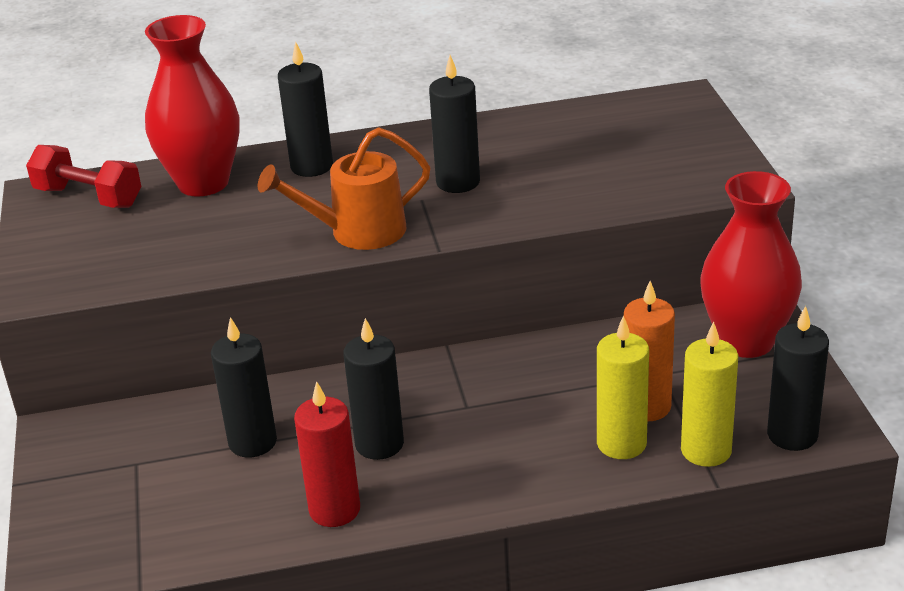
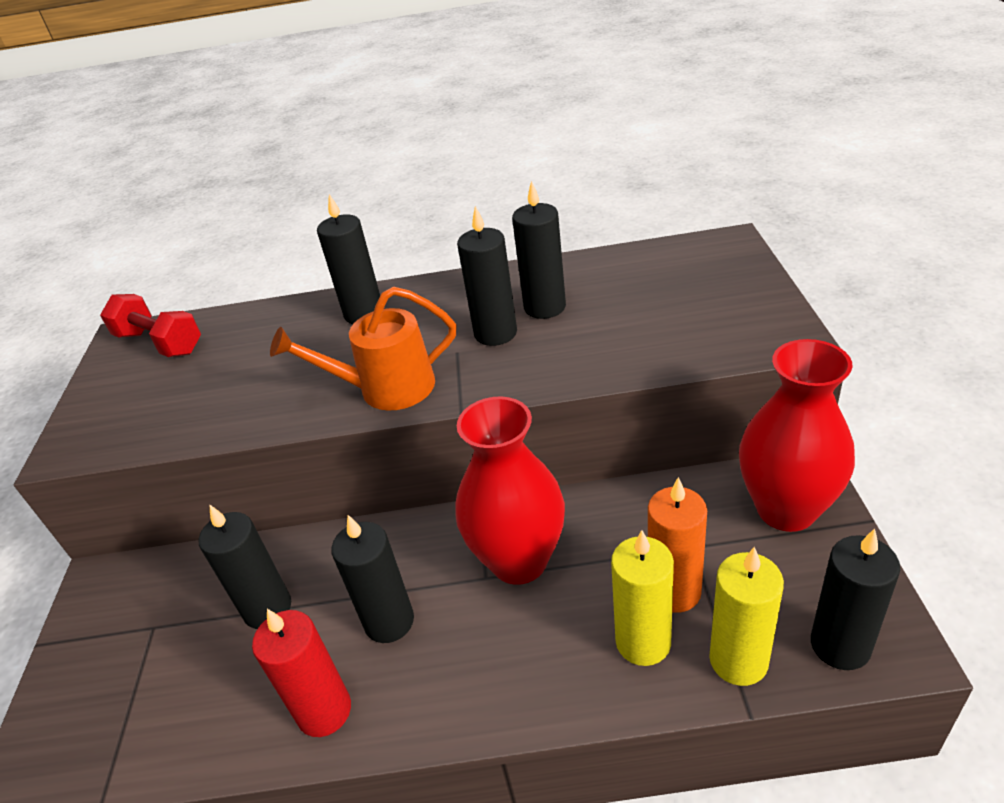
camera: 10 degrees right, 5 degrees up
red vase [145,15,240,197] -> red vase moved to [456,396,565,585]
none -> black candle [512,181,566,319]

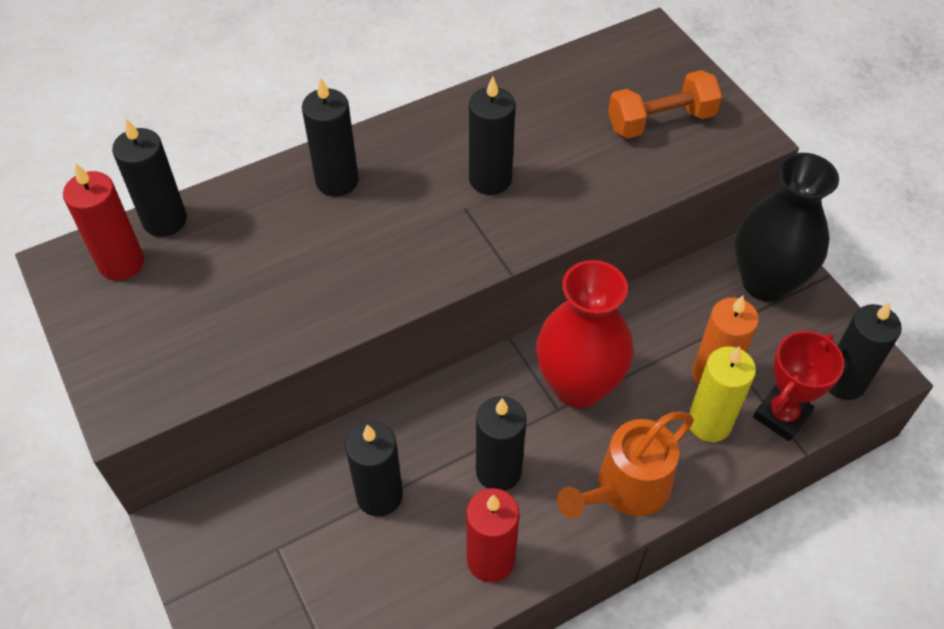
camera: 30 degrees left, 15 degrees up
red dumbbell [100,294,201,357] -> red candle [63,164,144,281]
orange watering can [270,286,457,411] -> orange watering can moved to [557,412,694,518]
black candle [512,181,566,319] -> black candle moved to [112,118,187,237]
yellow candle [709,547,784,686] -> red trophy [753,331,845,441]
red vase [739,339,855,532] -> black vase [735,153,839,302]
none -> orange dumbbell [608,70,722,139]

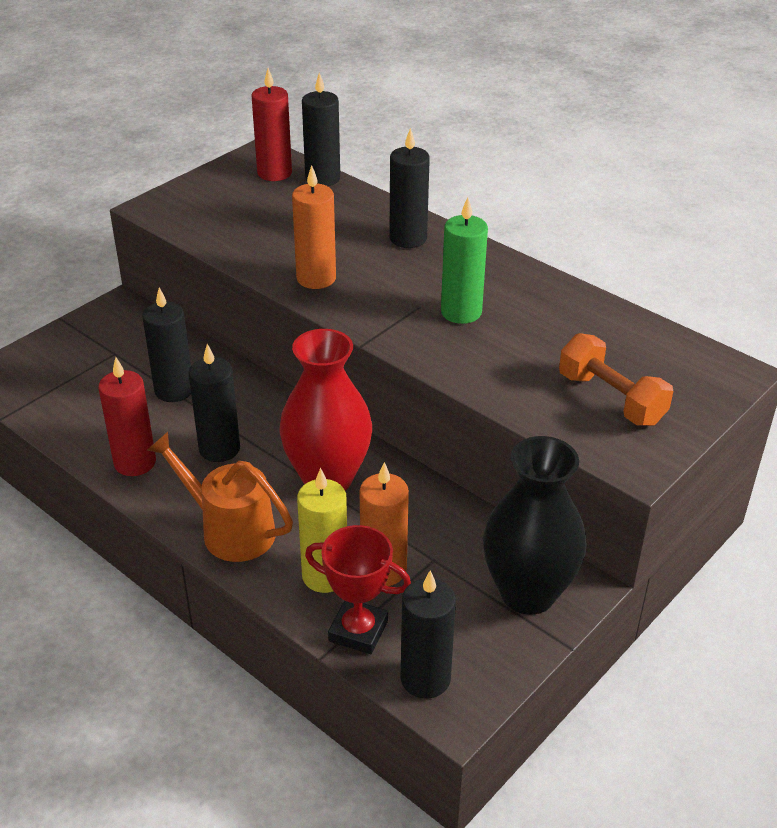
camera: 70 degrees right, 15 degrees down
black candle [469,76,515,195] -> green candle [441,197,488,324]
none -> orange candle [292,165,336,289]

